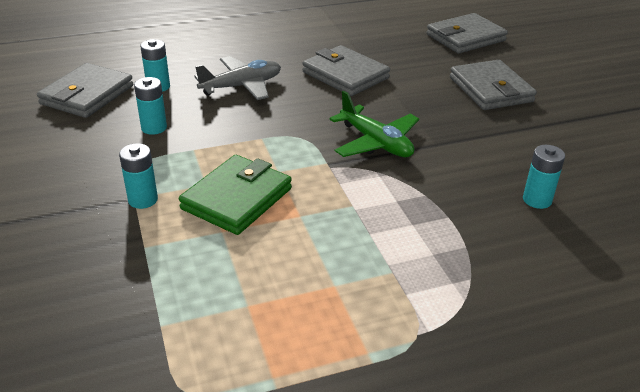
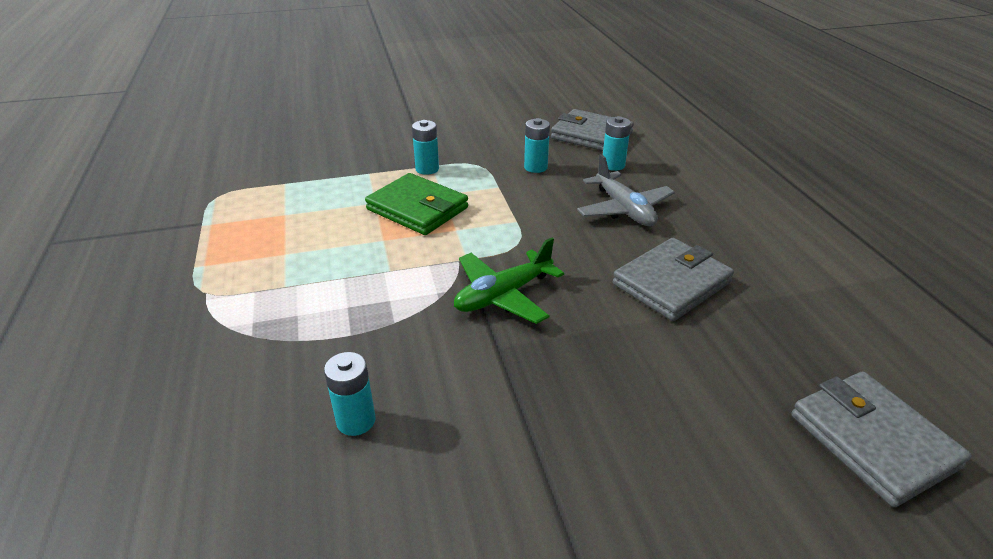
camera: 95 degrees right, 0 degrees up
grey wallet [450,60,537,110] -> none

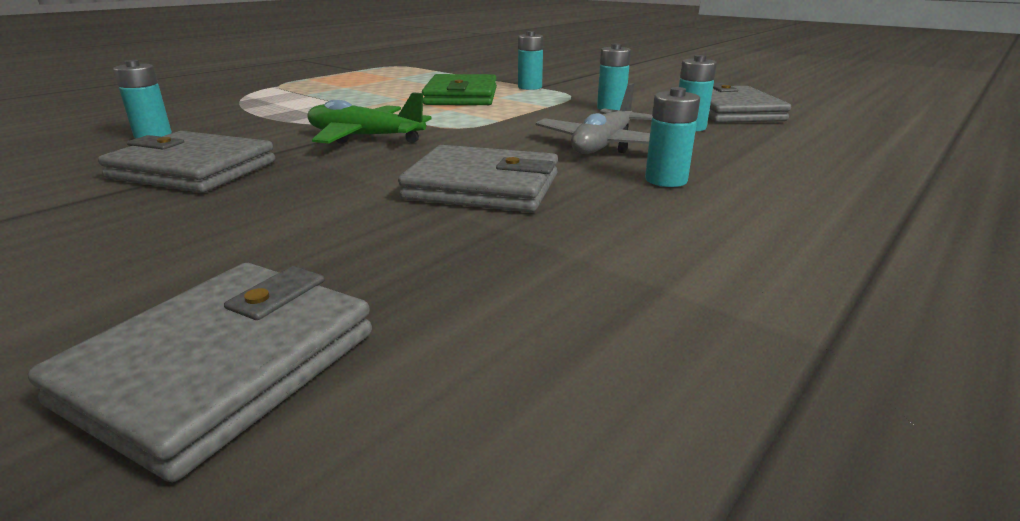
camera: 55 degrees right, 10 degrees down
none -> grey wallet [98,131,275,193]
none -> turquoise battery [645,87,700,187]

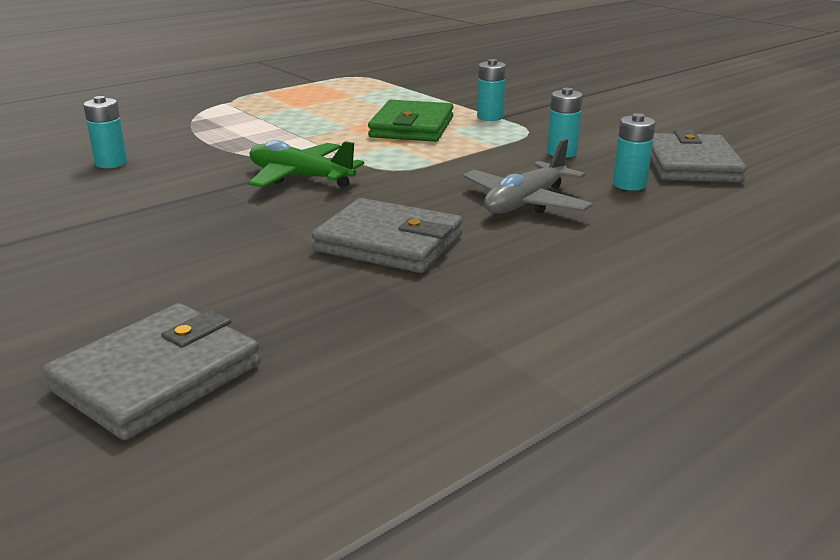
camera: 10 degrees right, 0 degrees up
grey wallet [98,131,275,193] -> none
turquoise battery [645,87,700,187] -> none

